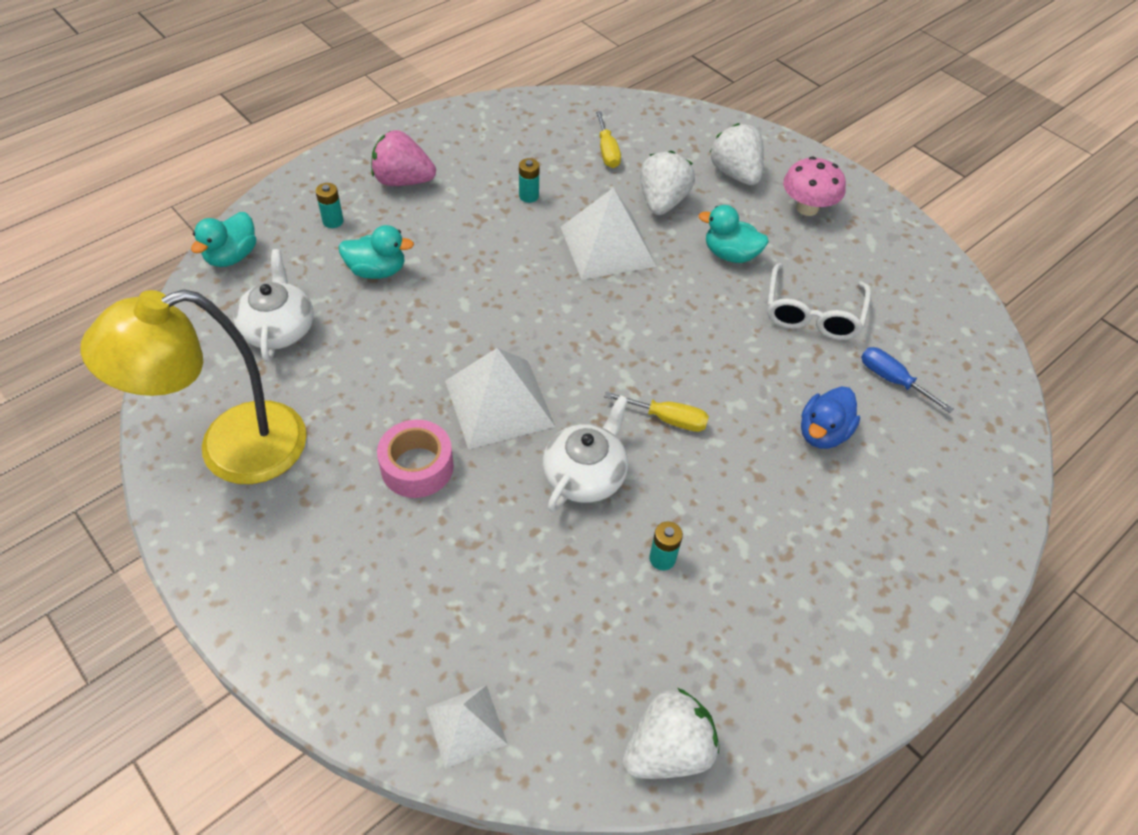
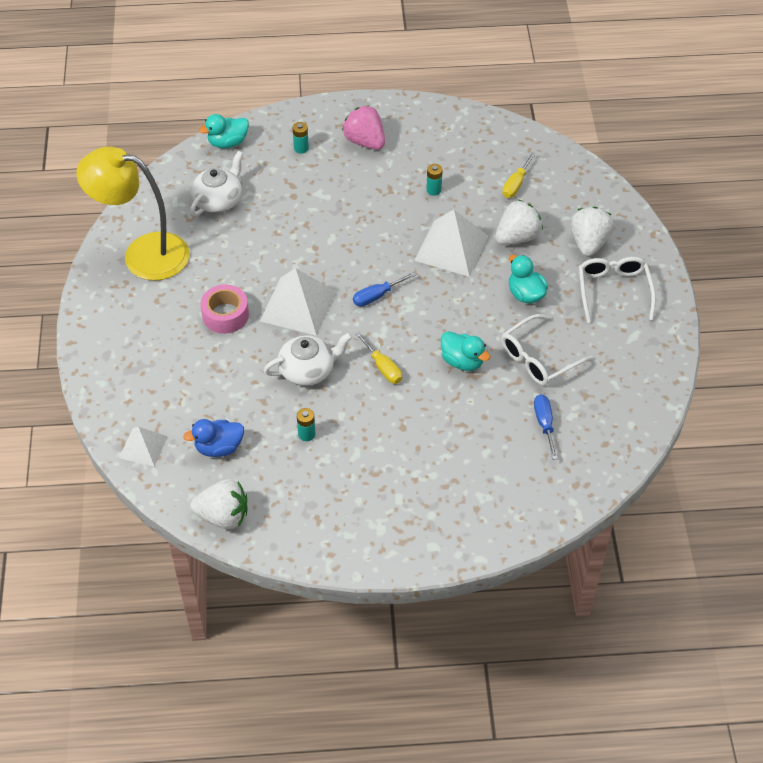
camera: 40 degrees right, 0 degrees up
turquoise duck [338,225,414,279] -> turquoise duck moved to [441,331,490,371]
pink mushroom [783,157,846,216] -> white glasses [579,257,656,323]
blue duck [801,386,860,449] -> blue duck moved to [183,419,244,457]
none -> blue screwdriver [353,272,416,307]

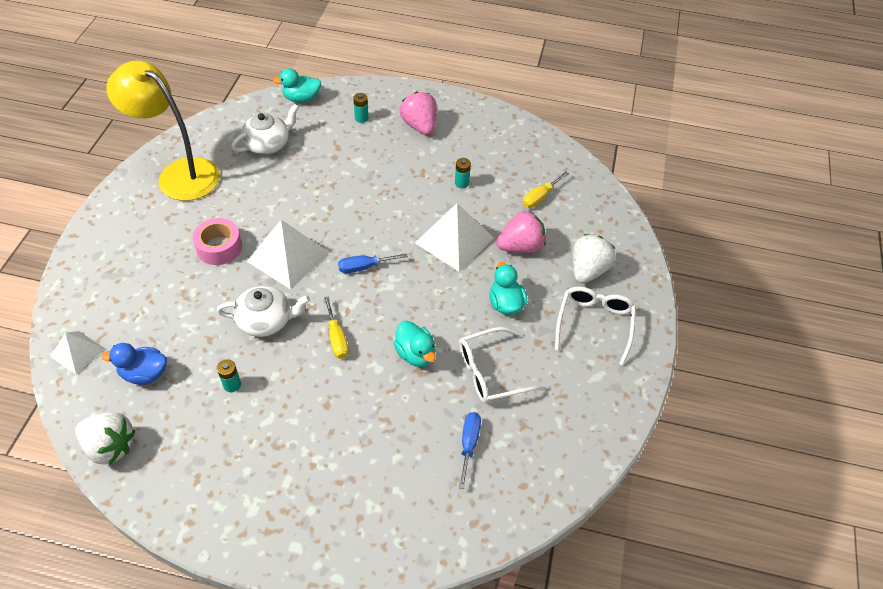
camera: 15 degrees right, 0 degrees up
white strawberry [495,200,543,245] -> pink strawberry [496,210,546,253]

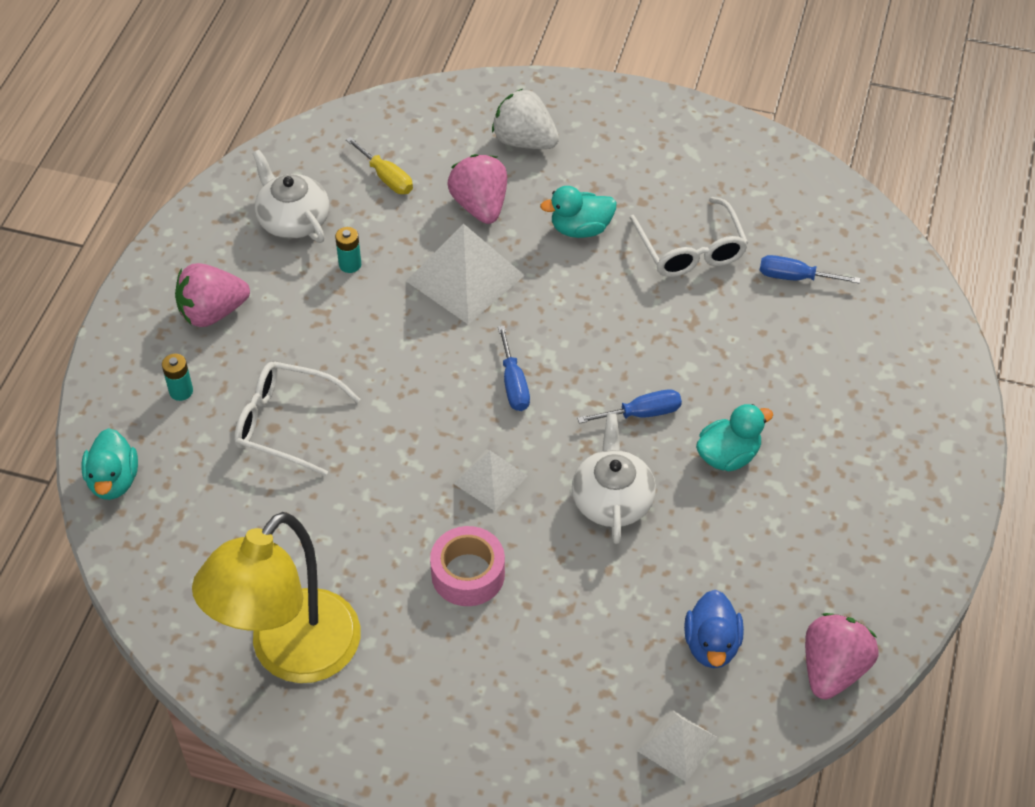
camera: 85 degrees left, 0 degrees up
white strawberry [75,412,136,465] -> pink strawberry [805,613,879,699]
turquoise battery [217,359,241,392] -> none
white teapot [231,104,299,155] -> white teapot moved to [252,150,329,243]
white pyramid [247,220,330,290] -> white pyramid [453,449,528,511], size x0.58
yellow screwdriver [324,296,349,359] -> blue screwdriver [577,389,682,424]
turquoise duck [394,321,436,367] -> turquoise duck moved to [696,404,773,472]
white glasses [555,287,636,365] -> white glasses moved to [234,361,360,476]

